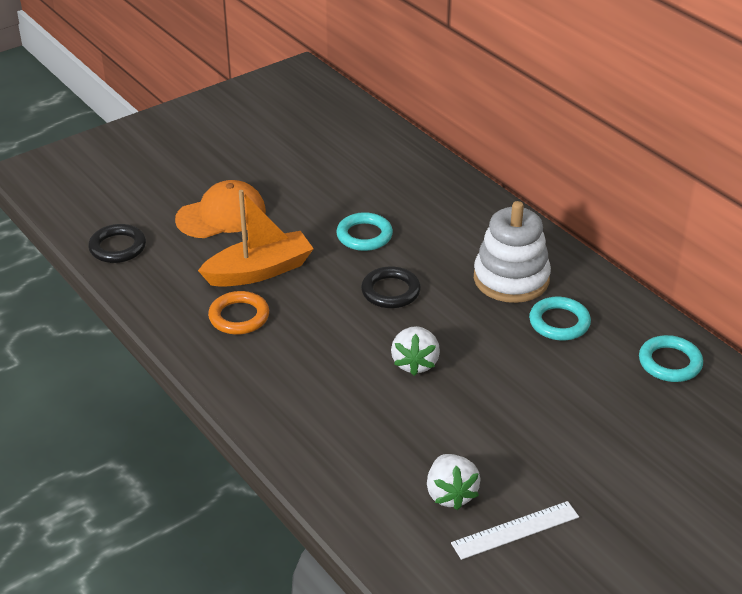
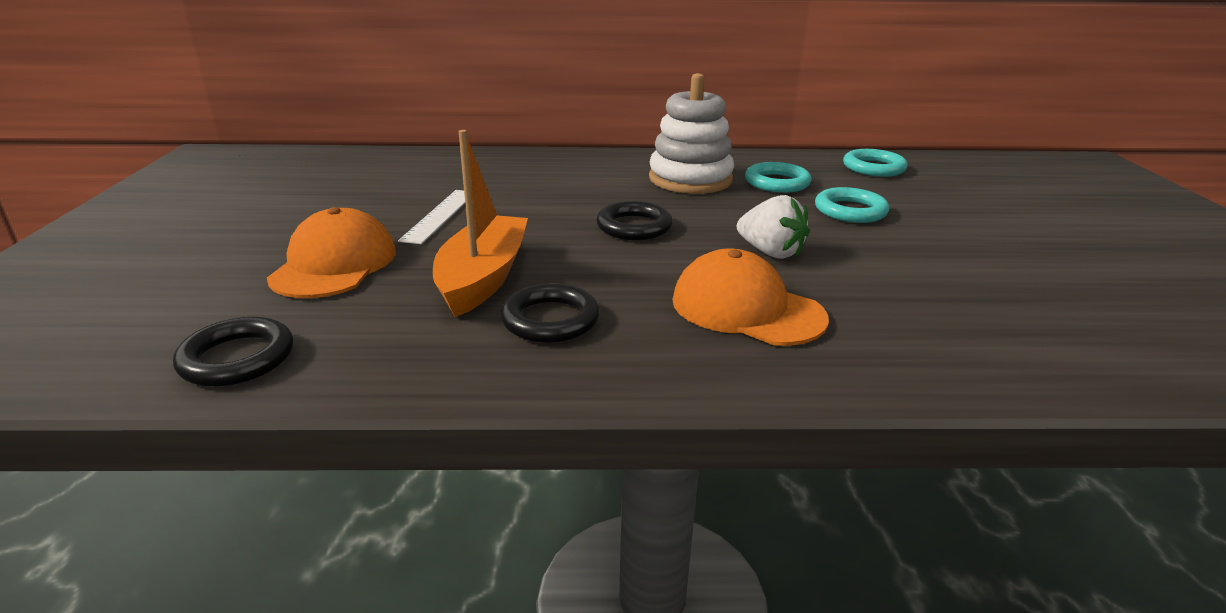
camera: 55 degrees left, 10 degrees down
orange ring [208,291,269,335] -> black ring [501,283,599,343]
turquoise ring [336,212,393,251] -> turquoise ring moved to [815,187,889,223]
white strawberry [427,454,480,510] -> none
white ruler [451,501,579,560] -> white ruler moved to [398,190,465,244]
none -> orange cap [672,249,829,346]

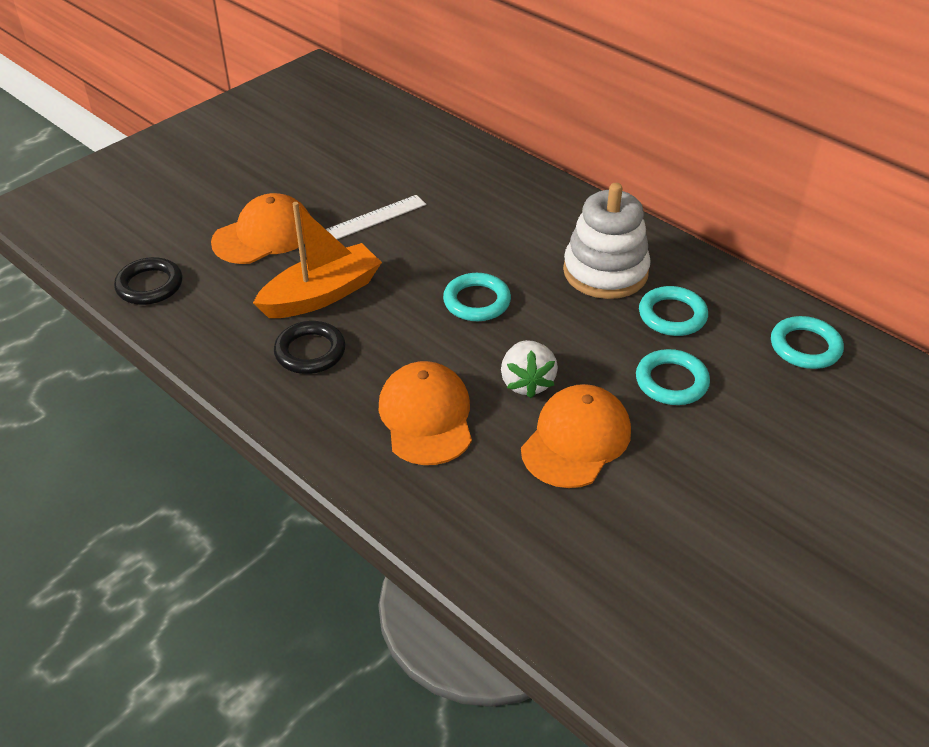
camera: 45 degrees right, 15 degrees up
black ring [596,201,673,240] -> turquoise ring [443,273,511,321]
none -> orange cap [521,384,631,488]

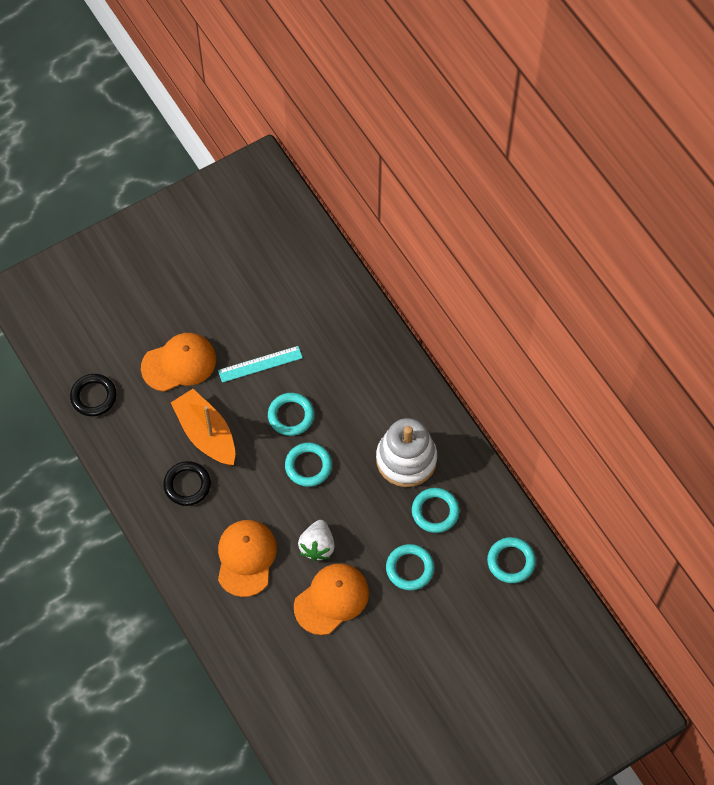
camera: 15 degrees right, 20 degrees up
orange boat [253,202,382,318] -> orange boat turned 105 degrees counterclockwise [171,389,235,465]
white ruler [326,195,426,239] -> turquoise ruler [218,346,303,383]
none -> turquoise ring [268,393,314,436]

